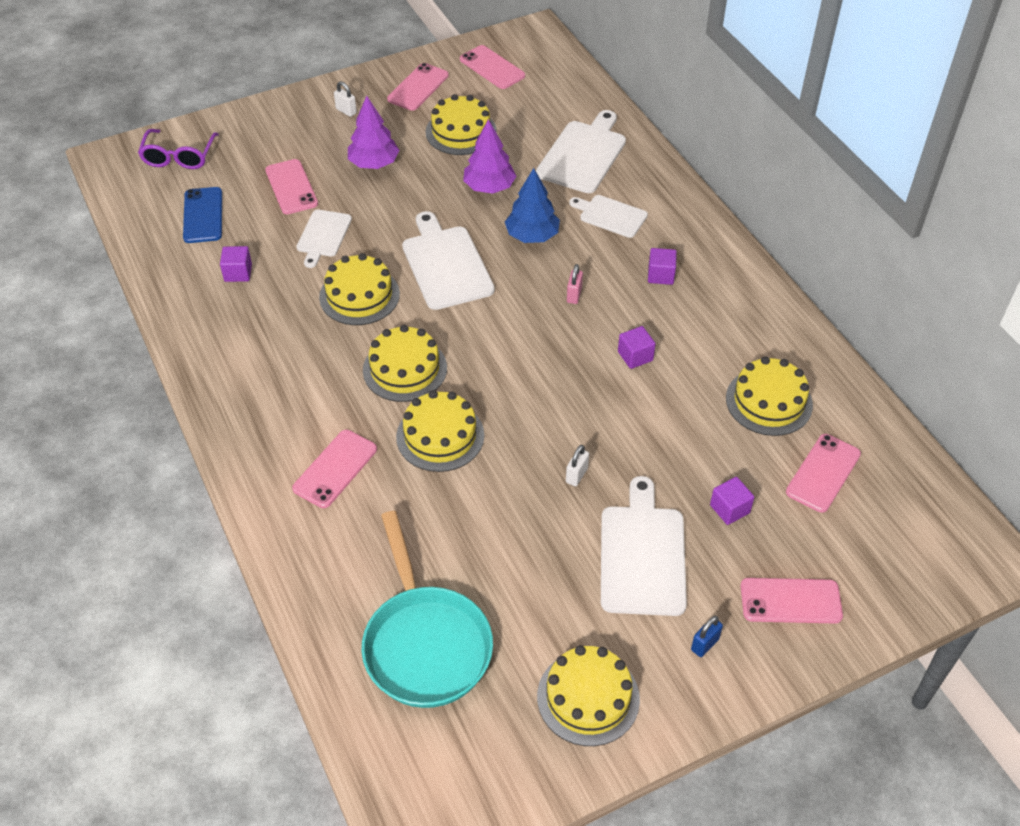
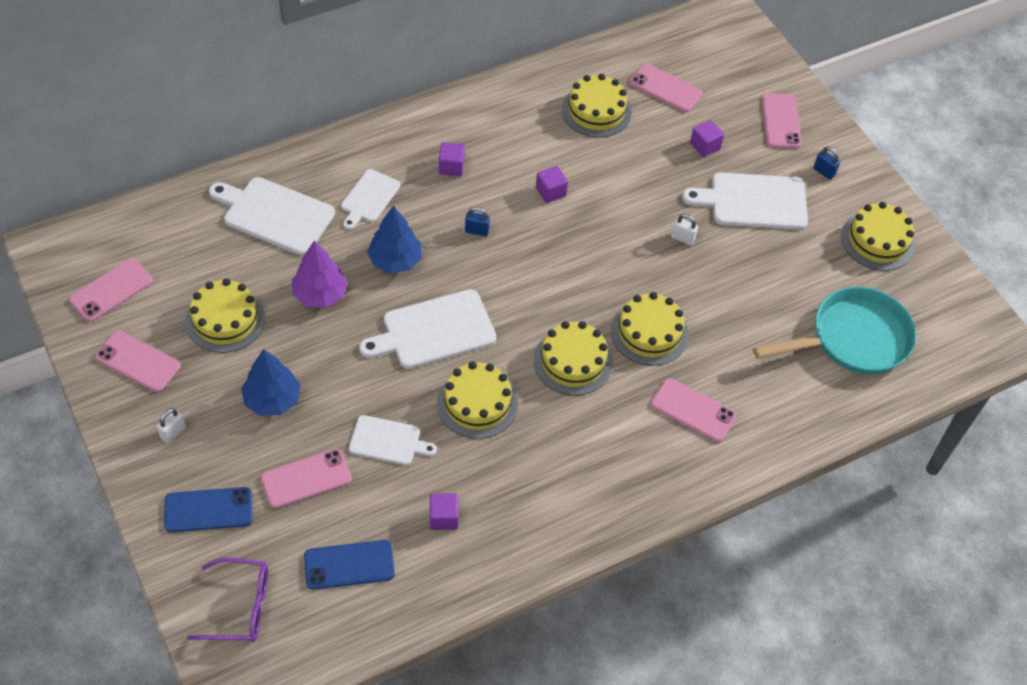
camera: 95 degrees left, 5 degrees up
purple tree [348,96,400,169] -> blue tree [241,349,301,416]
pink padlock [567,264,583,304] -> blue padlock [465,207,490,236]
none -> blue phone [164,487,253,532]

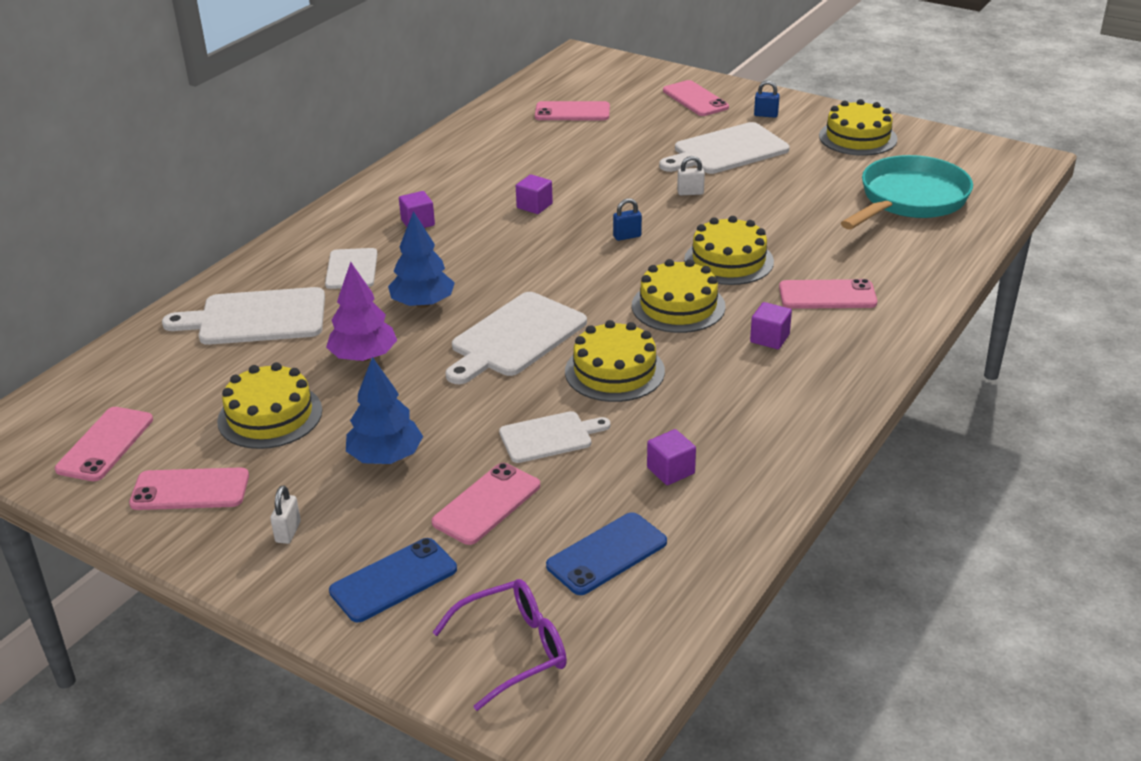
camera: 25 degrees left, 20 degrees down
blue padlock [465,207,490,236] -> blue padlock moved to [613,198,642,241]
yellow cake [562,74,632,137] -> none
purple cube [690,120,724,157] -> purple cube moved to [750,302,792,349]

